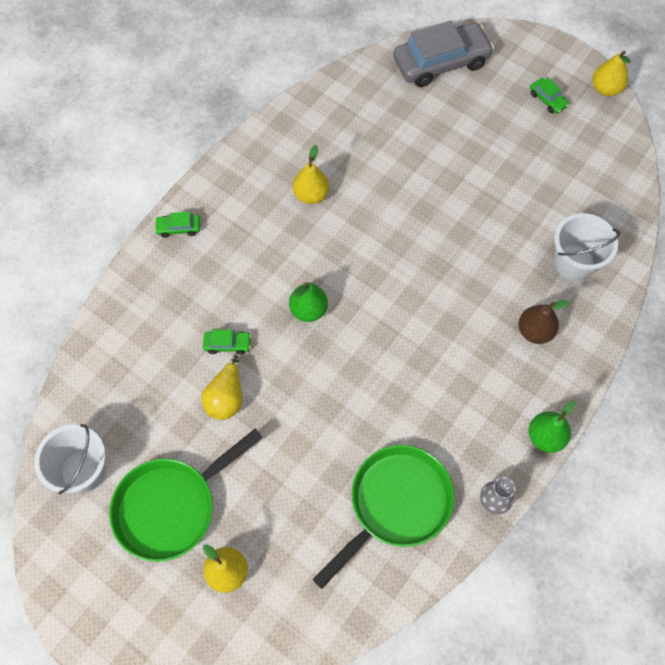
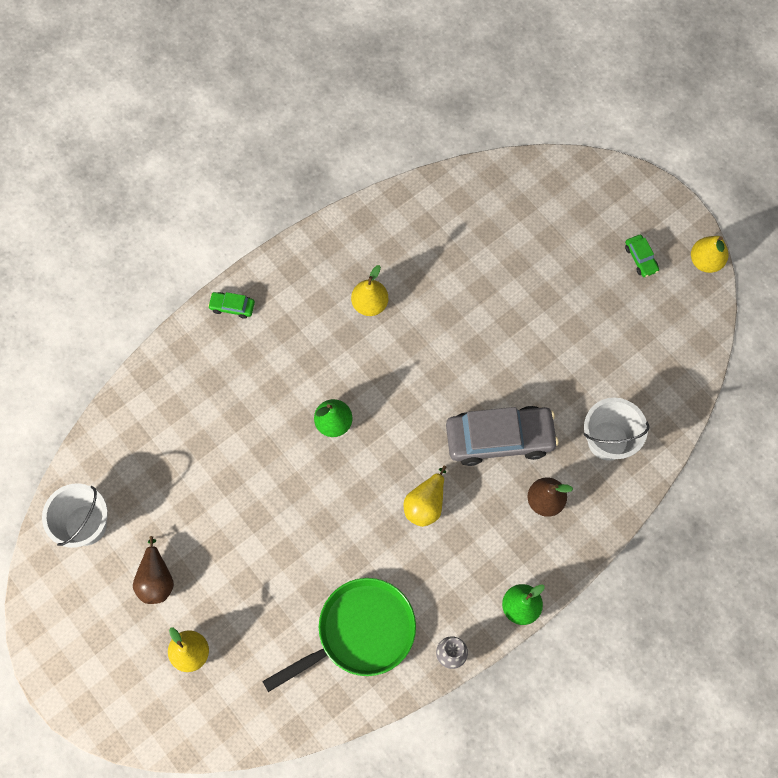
camera: 15 degrees right, 5 degrees up
green pan [109,428,263,562] -> brown pear [133,536,174,604]
yellow pear [201,354,242,420] -> yellow pear moved to [404,466,447,527]
green car [203,329,251,355] -> none
grey car [393,20,494,87] -> grey car moved to [446,406,559,466]

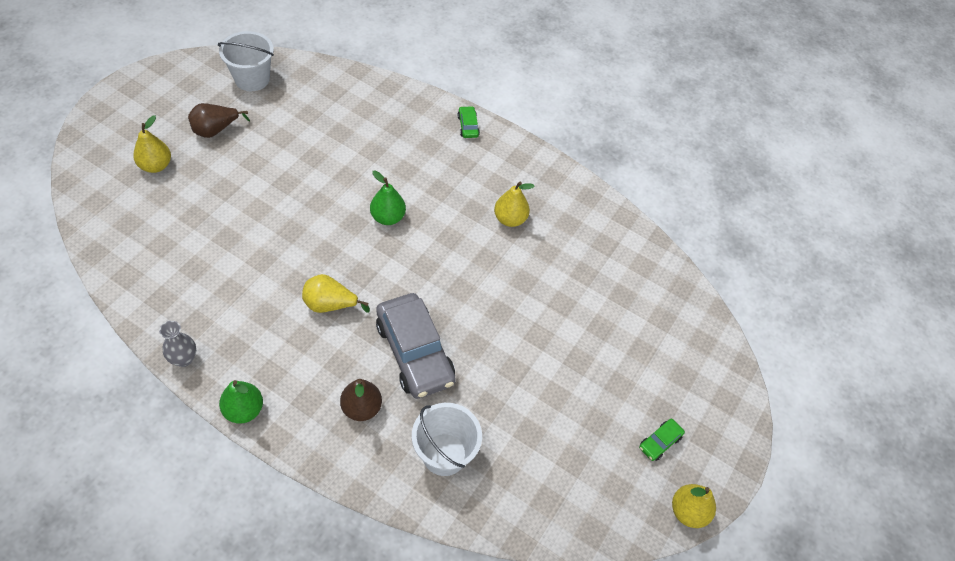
camera: 65 degrees right, 15 degrees down
green pan [262,578,416,692] -> none

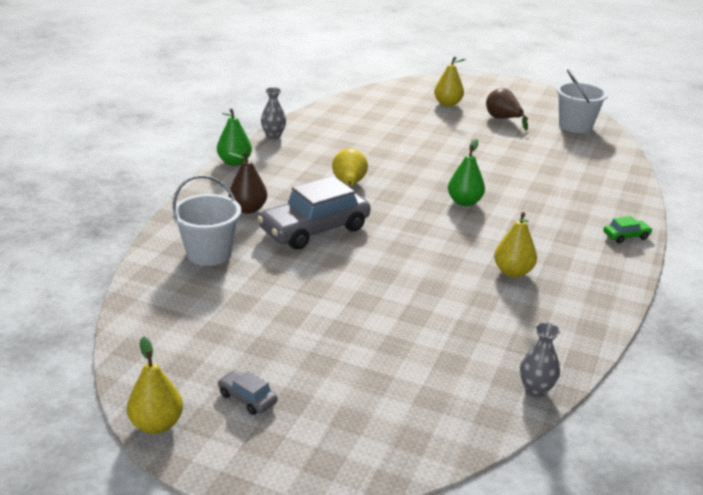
camera: 85 degrees right, 25 degrees down
green car [639,419,685,461] -> grey car [218,370,277,415]
none -> grey vase [520,322,561,397]

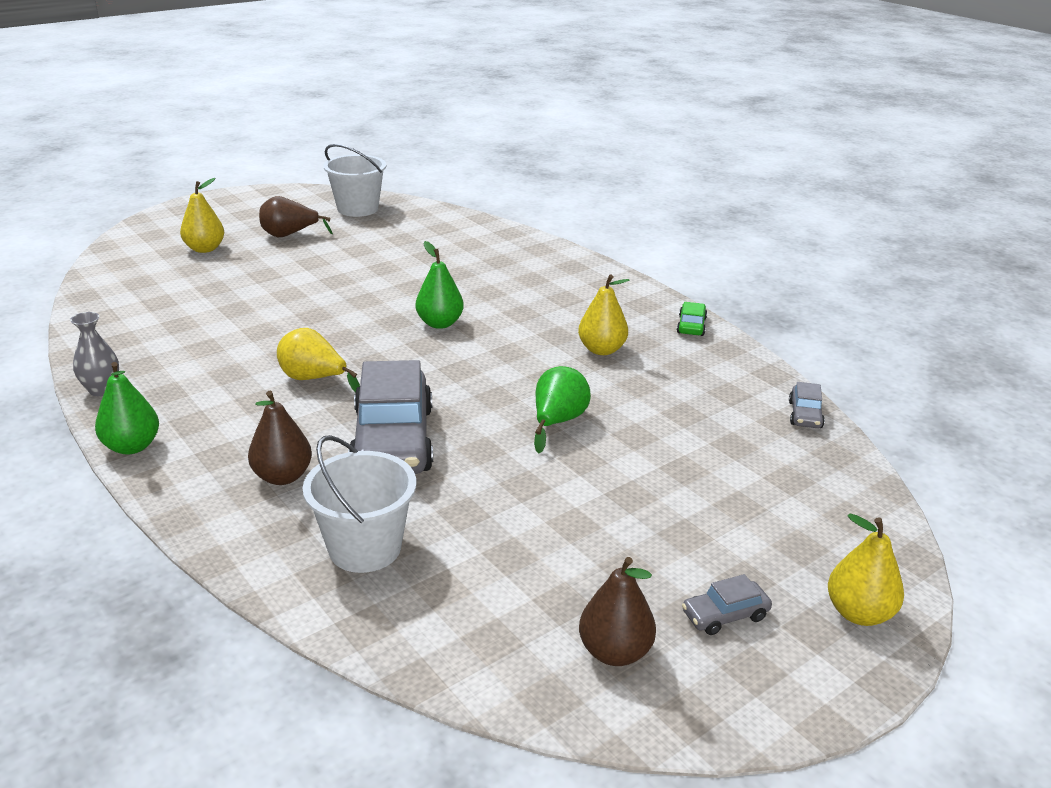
camera: 60 degrees left, 0 degrees up
yellow pear [127,336,183,434] -> yellow pear moved to [828,514,904,626]
grey vase [520,322,561,397] -> grey car [789,382,825,428]
green car [603,216,652,243] -> green car moved to [677,302,707,336]
none -> green pear [534,366,590,453]
none -> brown pear [579,557,656,666]

